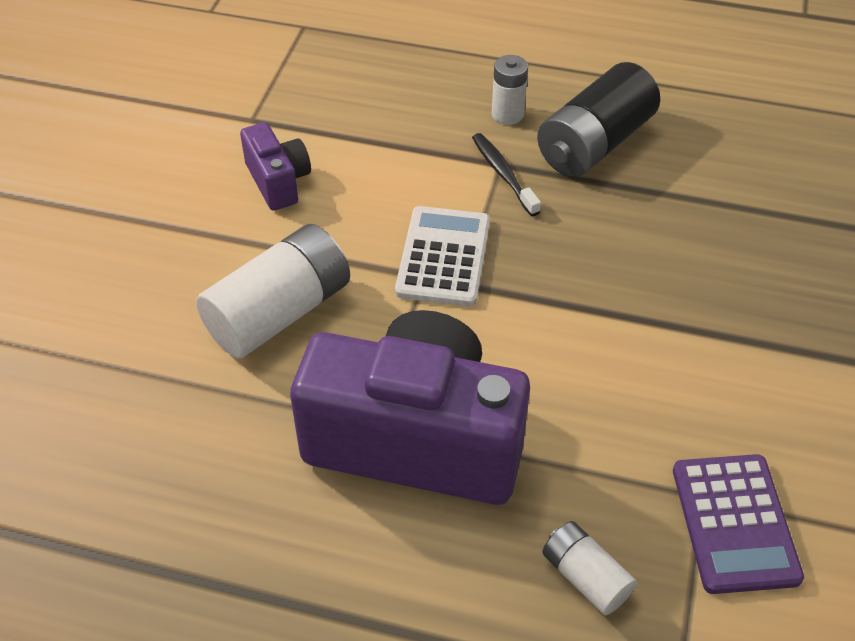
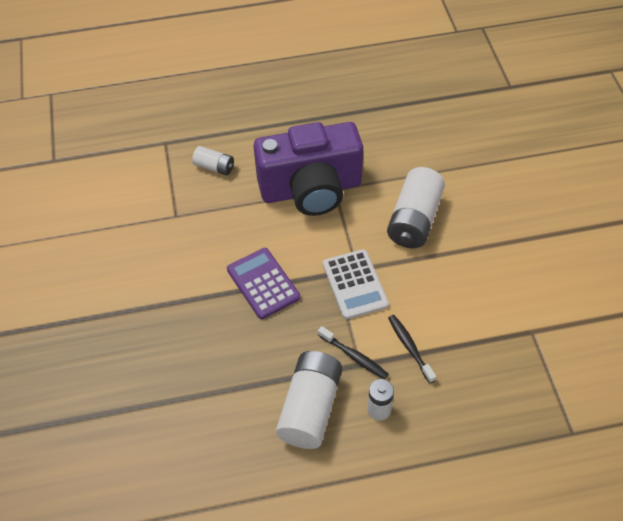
camera: 155 degrees right, 5 degrees up
purple camera [240,122,311,211] -> none
black battery [537,62,660,177] -> white battery [276,351,342,449]
purple calculator [673,454,804,594] -> purple calculator moved to [227,248,300,319]
none -> black toothbrush [388,315,436,383]

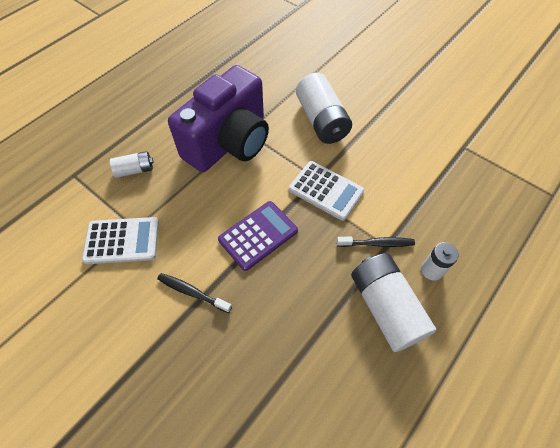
camera: 40 degrees left, 5 degrees up
purple calculator [227,248,300,319] -> purple calculator turned 120 degrees clockwise [218,201,298,271]
black toothbrush [388,315,436,383] -> black toothbrush moved to [157,273,232,313]
none -> white calculator [82,217,159,264]

